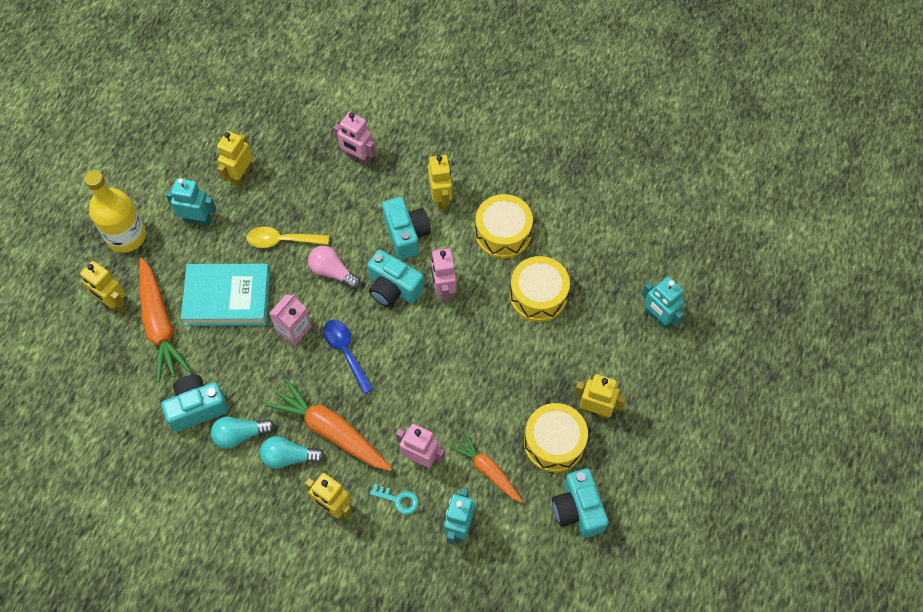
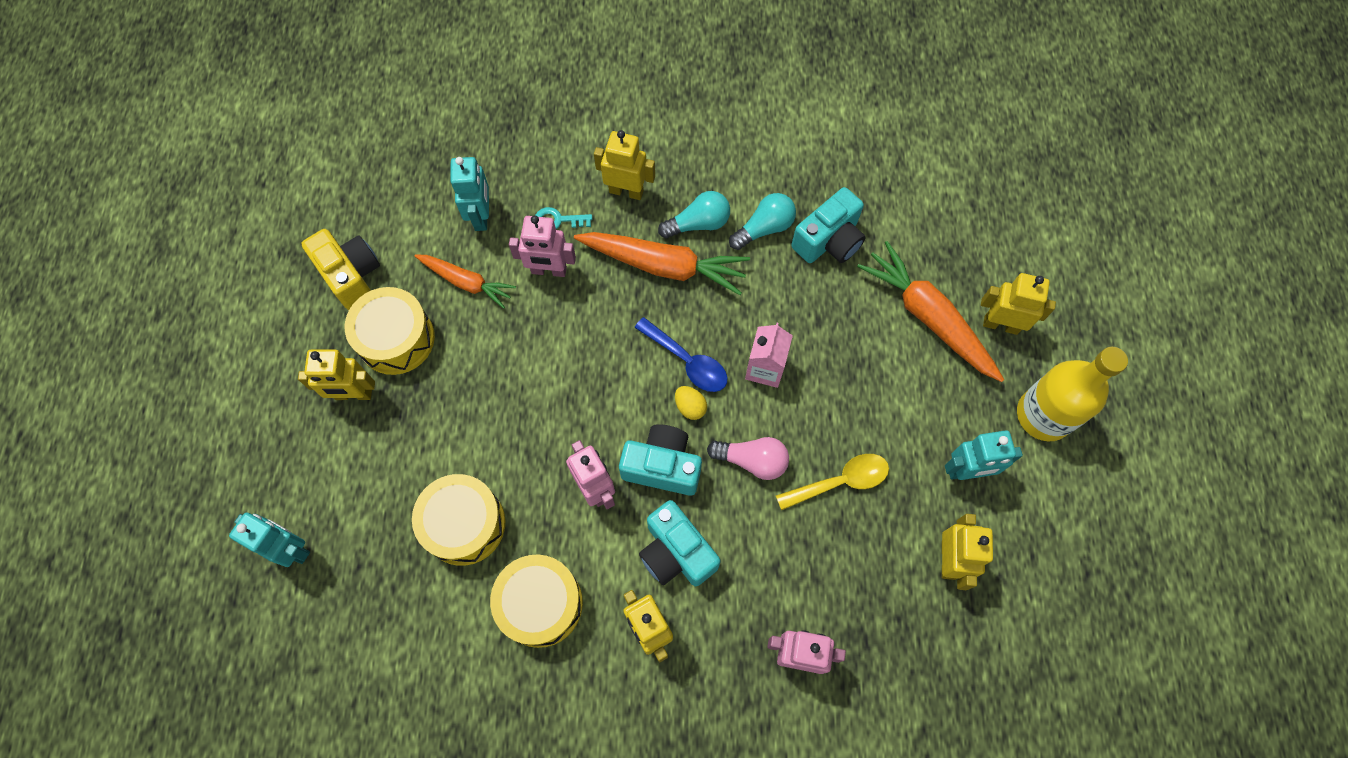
camera: 160 degrees right, 5 degrees up
turquoise book [181,264,270,326] -> none
turquoise camera [552,468,609,538] -> yellow camera [301,229,380,310]
none -> yellow egg [675,386,707,420]

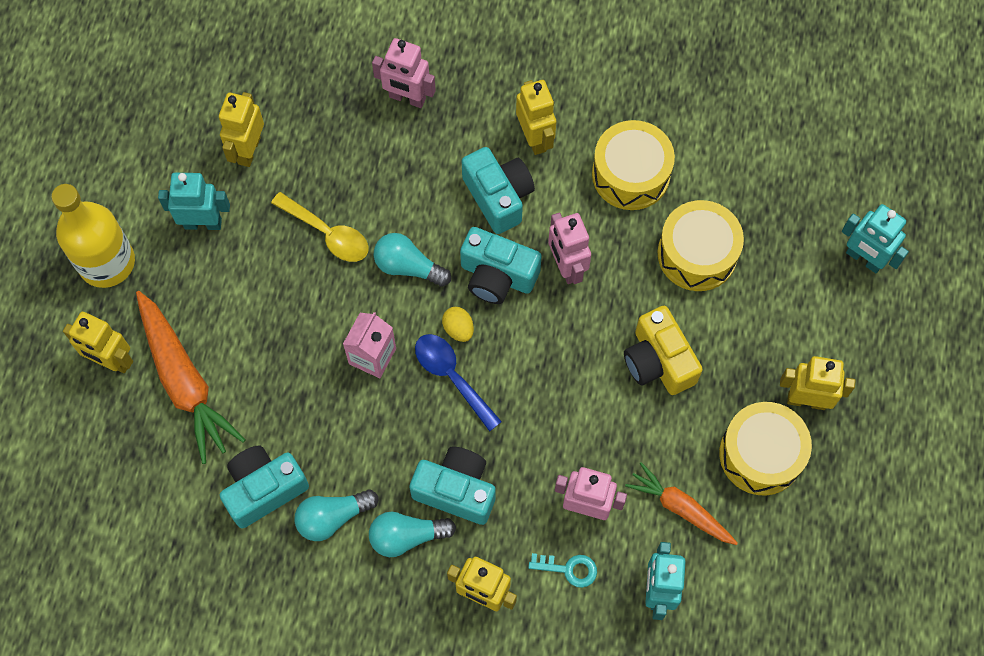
camera: 170 degrees left, 0 degrees up
yellow camera [301,229,380,310] -> yellow camera moved to [624,306,703,395]
orange carrot [574,232,750,295] -> turquoise camera [409,447,496,525]
pink light bulb [707,437,789,480] -> turquoise light bulb [374,233,451,287]
yellow spoon [776,454,889,510] -> yellow spoon turned 135 degrees counterclockwise [271,192,369,262]

